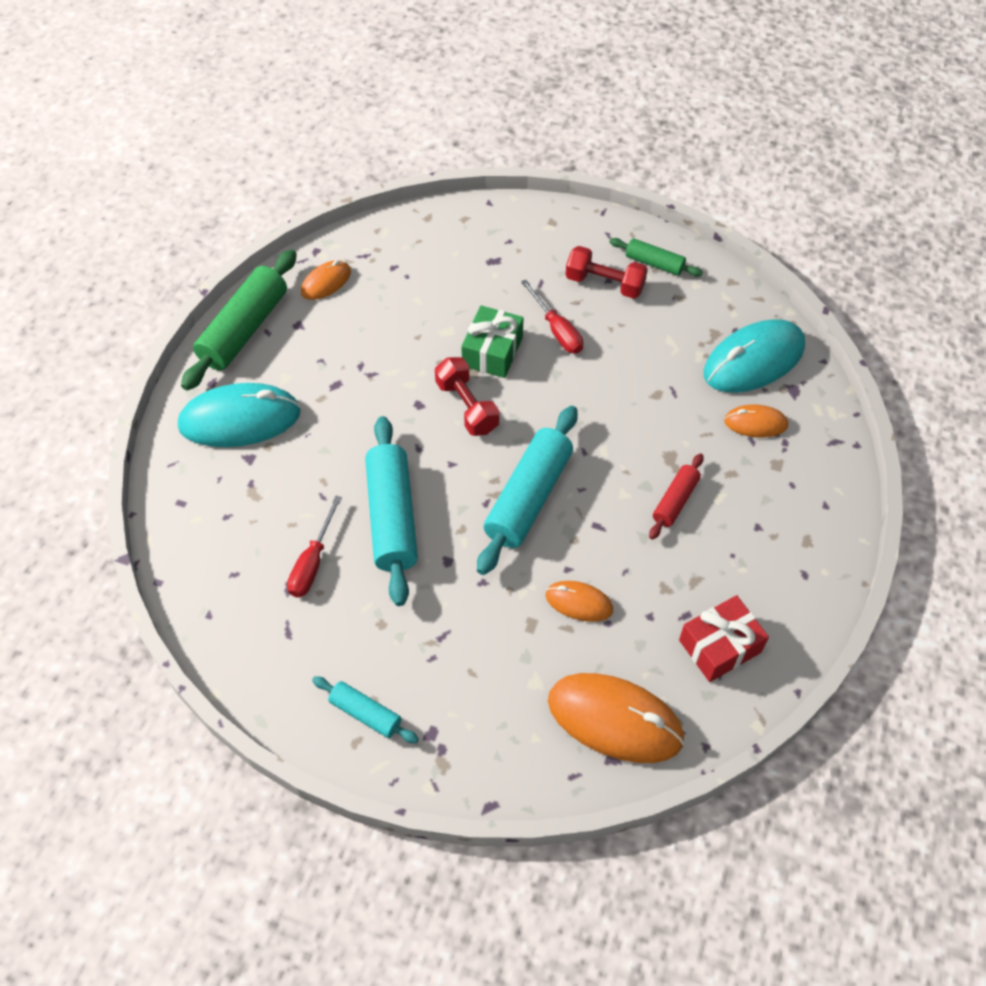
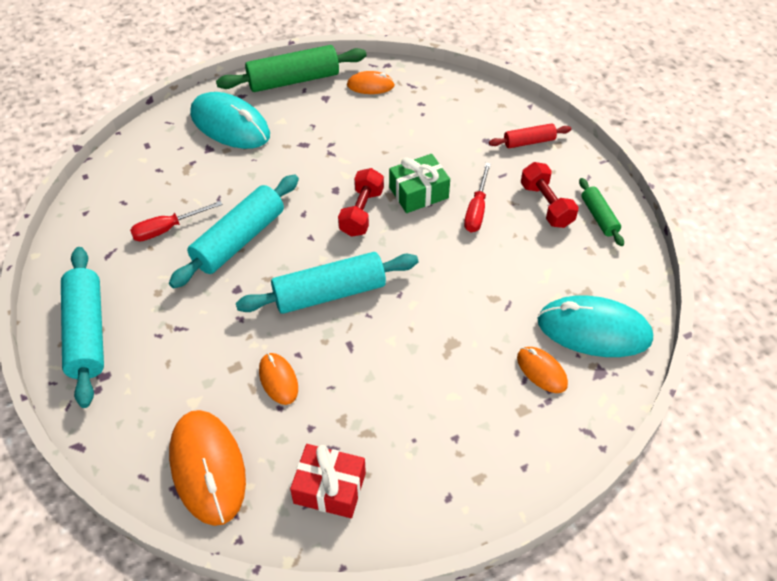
camera: 45 degrees right, 5 degrees down
turquoise rolling pin [312,676,419,743] -> turquoise rolling pin [61,247,104,408], size x1.89
red rolling pin [649,453,704,540] -> red rolling pin moved to [489,123,571,148]

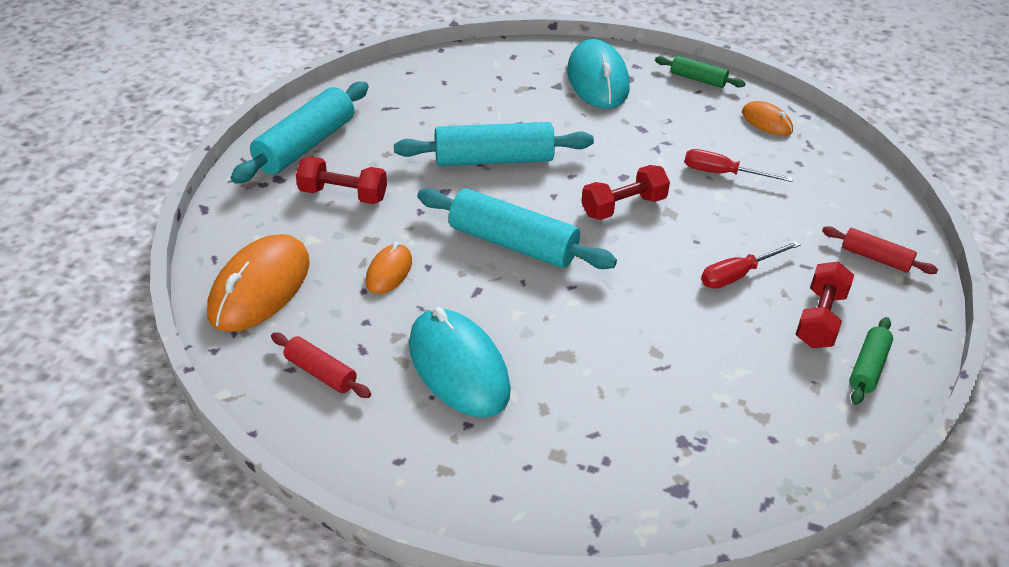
camera: 45 degrees right, 10 degrees down
red screwdriver [130,201,223,241] -> red screwdriver moved to [685,149,793,182]
green rolling pin [216,45,367,92] -> green rolling pin [655,55,746,88], size x0.53
red gift [290,444,366,518] -> red rolling pin [271,333,371,398]
green gift [389,154,450,213] -> none
orange mouse [517,347,568,393] -> none
turquoise mouse [538,296,653,357] -> turquoise mouse moved to [409,307,511,418]
none -> red dumbbell [296,156,387,204]

